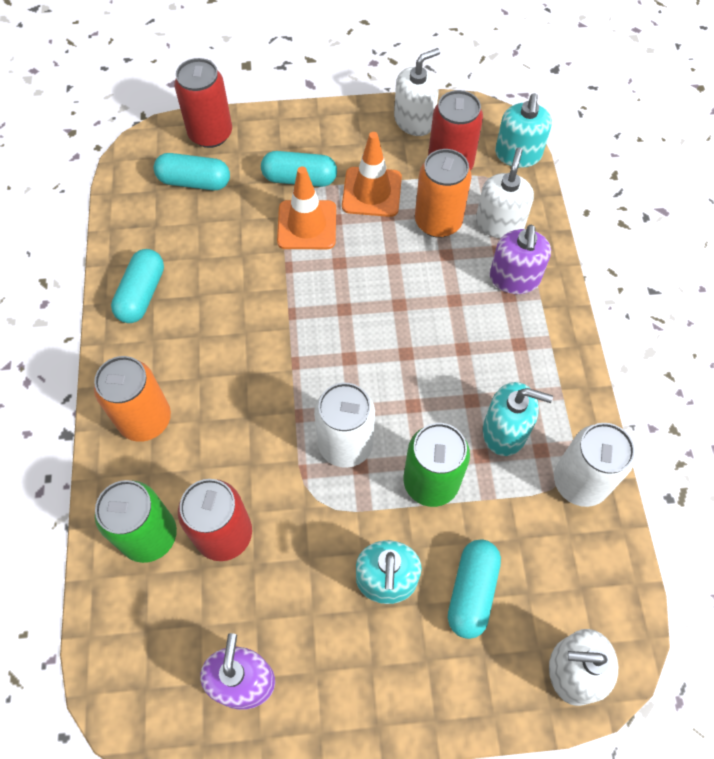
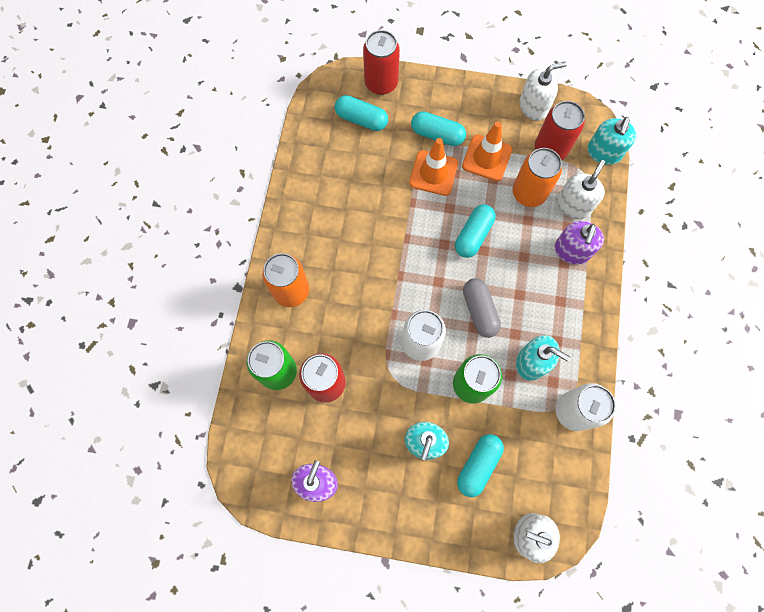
camera: 15 degrees right, 10 degrees up
turquoise capsule [111,249,164,323] -> turquoise capsule moved to [455,204,496,258]
none -> grey capsule [463,278,501,338]

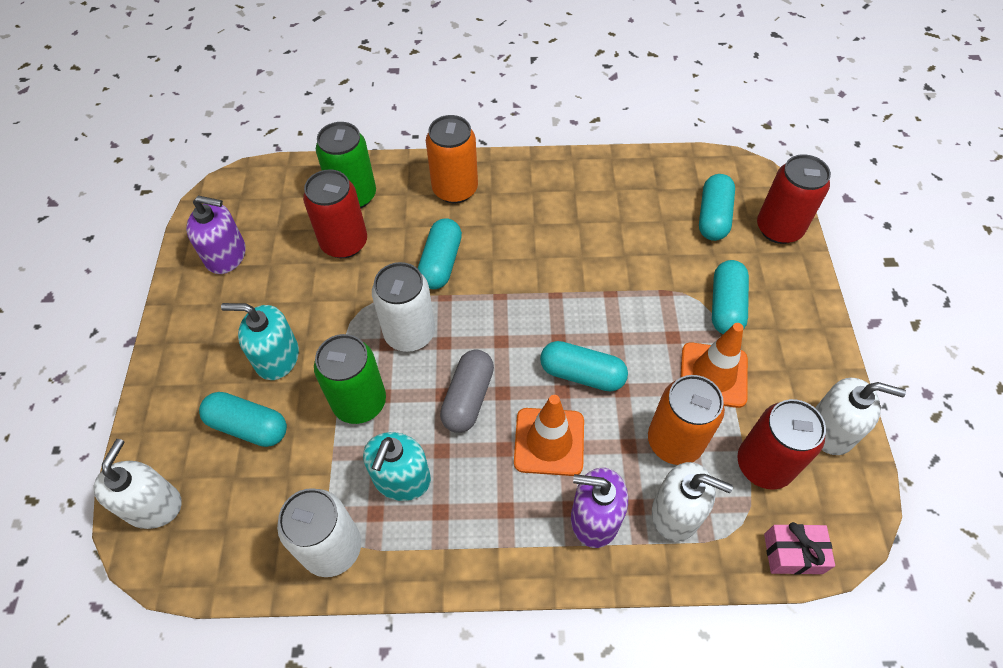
camera: 80 degrees right, 15 degrees down
orange traffic cone [409,138,458,196] -> orange traffic cone moved to [514,395,584,476]
grey capsule [463,278,501,338] -> grey capsule turned 45 degrees counterclockwise [440,350,494,433]
white soap dispenser [519,61,567,121] -> white soap dispenser turned 45 degrees counterclockwise [815,378,906,455]
turquoise soap dispenser [587,117,637,165] -> pink gift [764,522,835,575]
none -> turquoise capsule [418,218,462,289]

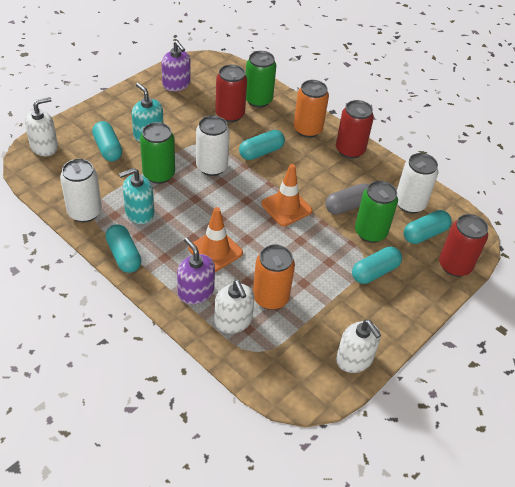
camera: 40 degrees right, 10 degrees down
grey capsule [440,350,494,433] -> grey capsule moved to [325,183,368,214]
turquoise capsule [540,341,628,392] -> turquoise capsule moved to [106,224,141,273]
orange traffic cone [681,323,748,408] -> orange traffic cone moved to [261,164,312,226]
red can [737,399,826,489] -> red can moved to [336,100,374,159]
pink gift [764,522,835,575] -> none
none -> green can [355,181,398,243]
none -> white can [397,153,438,214]

